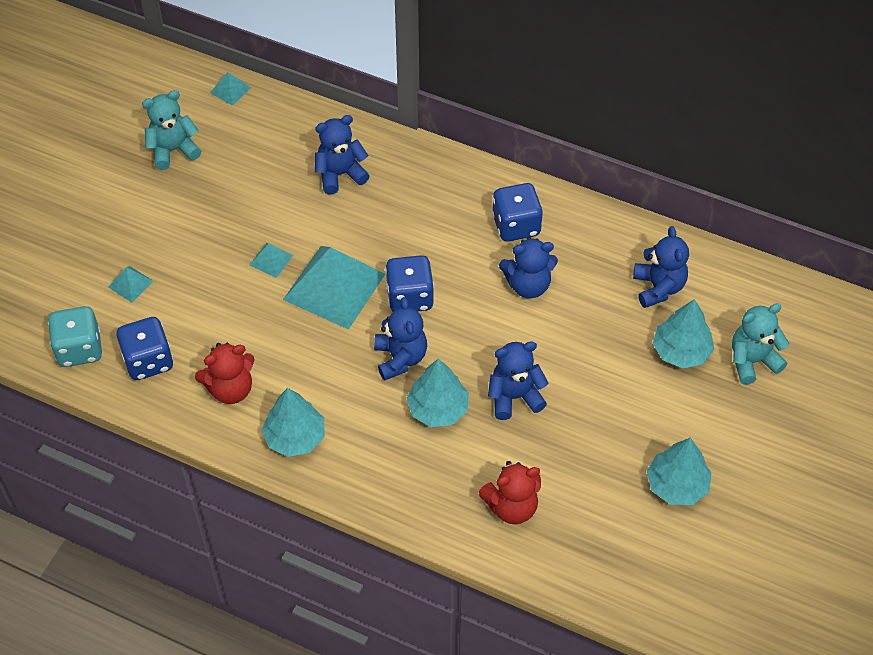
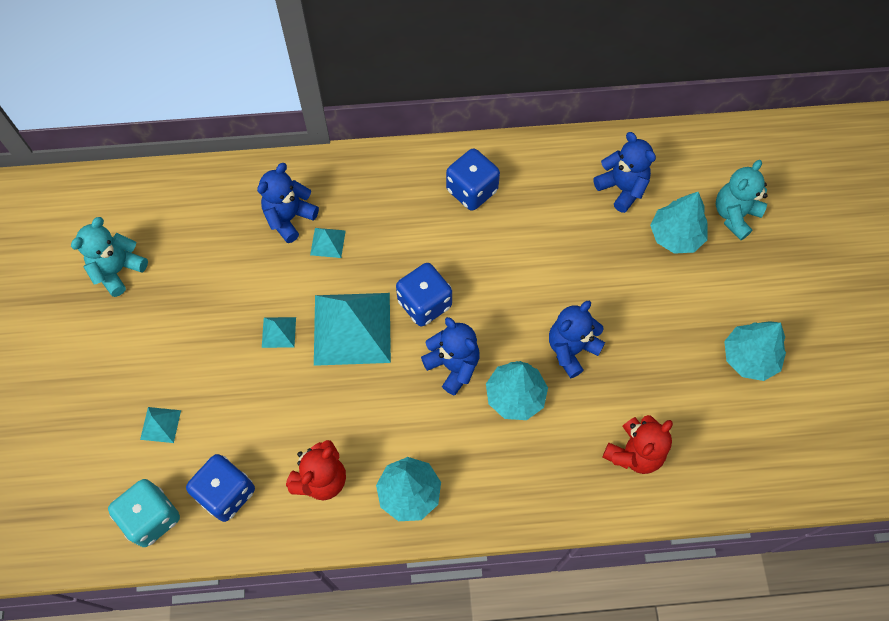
camera: 30 degrees left, 10 degrees up
turquoise pyramid [210,72,251,106] -> turquoise pyramid moved to [310,228,346,258]
blue teddy bear [499,237,558,298] -> none

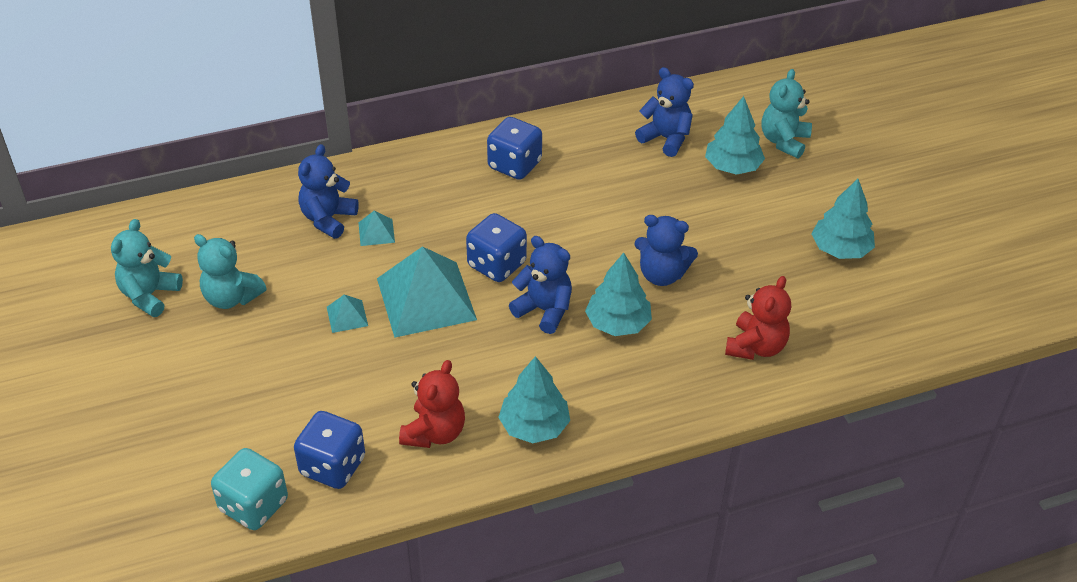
camera: 15 degrees left, 20 degrees down
turquoise pyramid [140,407,181,443] -> none
blue teddy bear [549,301,605,378] -> blue teddy bear turned 105 degrees counterclockwise [634,215,698,286]
none -> turquoise teddy bear [194,234,267,309]

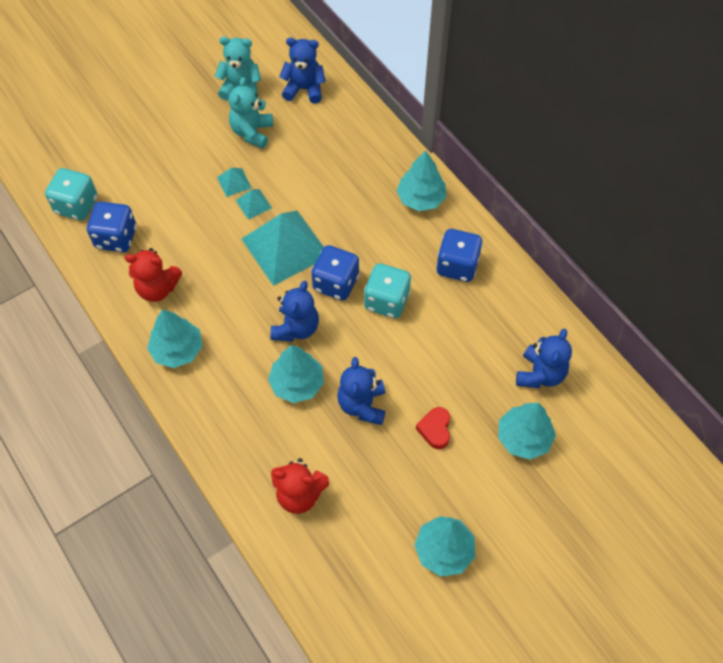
camera: 75 degrees right, 15 degrees up
blue teddy bear [298,144,359,239] -> blue teddy bear moved to [279,38,326,104]
turquoise pyramid [358,210,395,246] -> turquoise pyramid moved to [217,168,251,197]
turquoise teddy bear [762,69,812,158] -> none
none -> turquoise dice [364,263,411,318]
none -> turquoise tree [397,150,447,211]
none -> red heart [416,407,450,449]

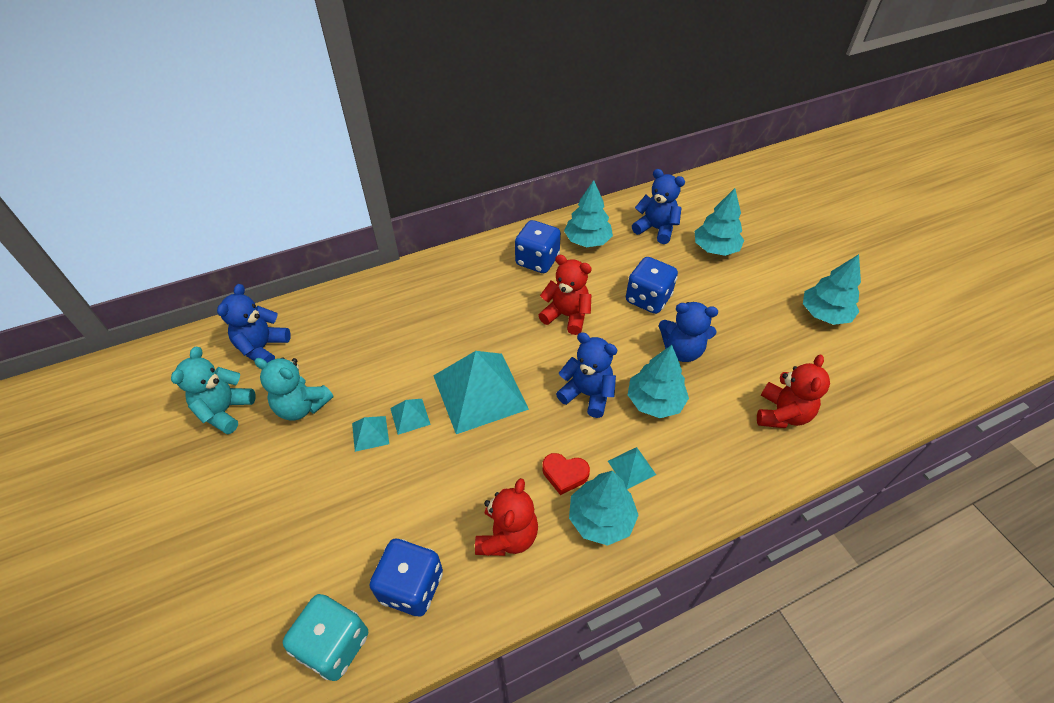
camera: 80 degrees left, 10 degrees down
blue dice [311,245,359,301] -> blue dice moved to [626,257,678,314]
turquoise dice [364,263,411,318] -> red teddy bear [538,255,592,335]
turquoise tree [397,150,447,211] -> turquoise tree moved to [564,180,613,247]
red heart [416,407,450,449] -> red heart moved to [542,453,590,495]
none -> turquoise pyramid [608,447,656,489]

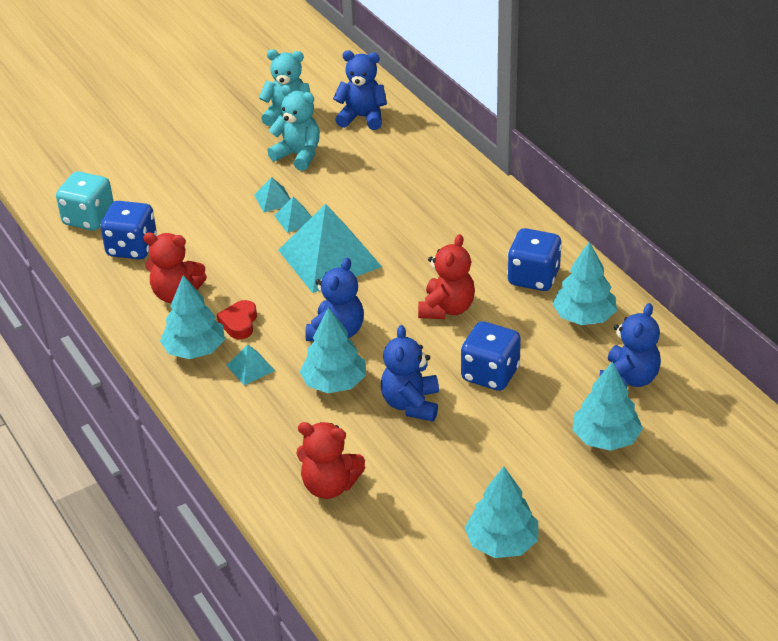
camera: 85 degrees right, 10 degrees down
turquoise teddy bear [254,357,333,421] -> turquoise teddy bear turned 105 degrees clockwise [267,85,320,171]

